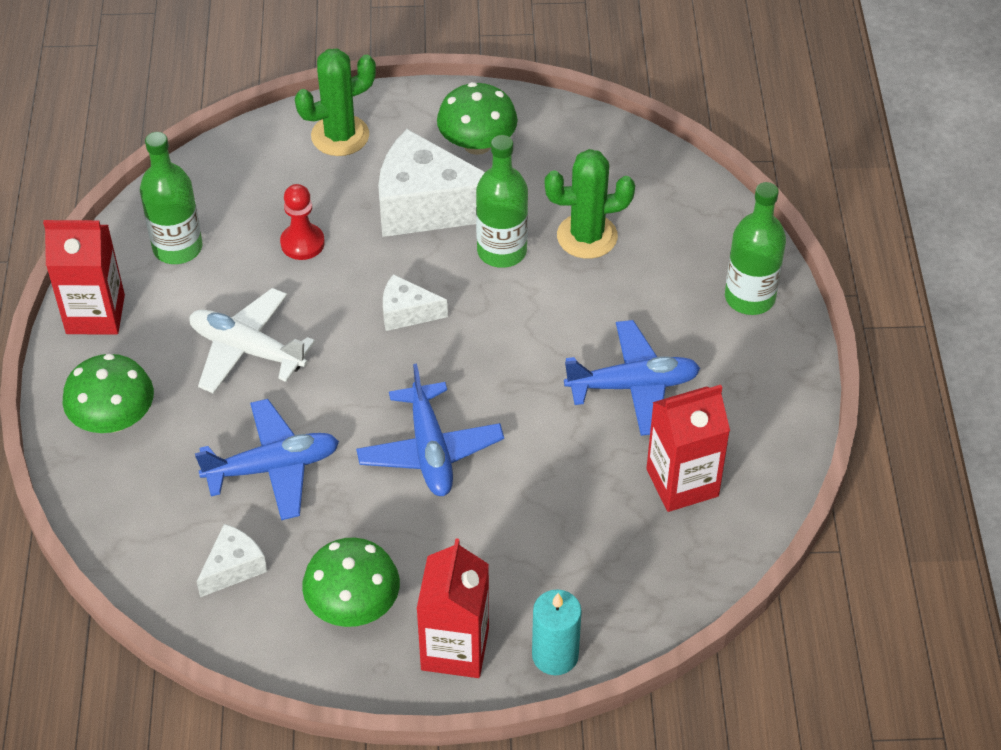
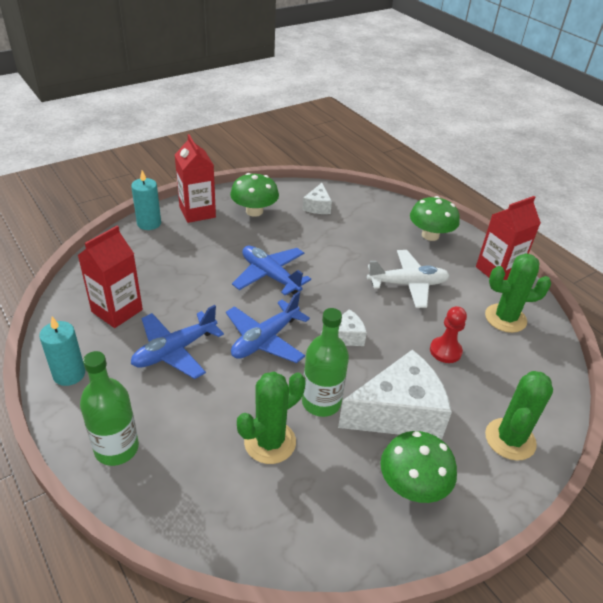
camera: 145 degrees right, 10 degrees down
green bottle [140,132,203,264] -> green cactus [485,253,551,333]
blue plane [195,399,339,520] -> blue plane moved to [226,291,310,363]
none -> turquoise candle [39,317,85,386]

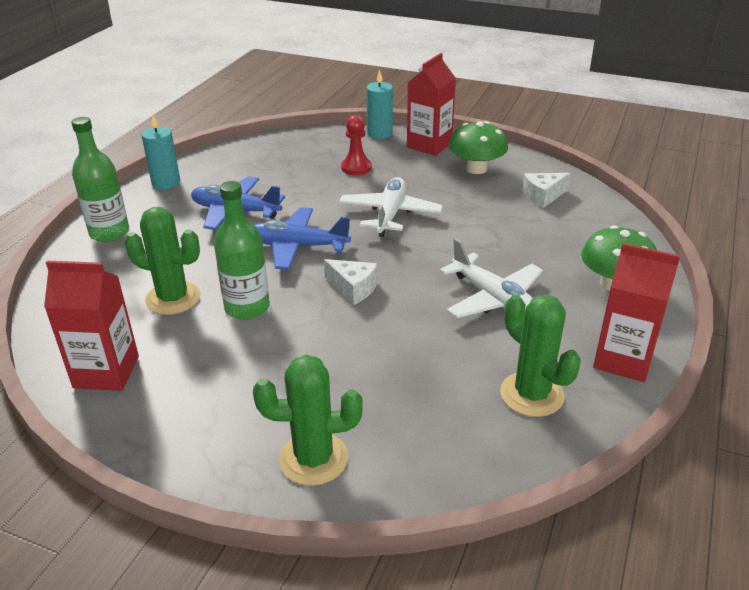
camera: 60 degrees right, 5 degrees down
red carton [78,226,143,328] -> red carton moved to [44,261,139,391]
blue plane [232,246,311,295] -> white plane [339,177,443,237]
white cheese [338,350,452,439] -> none
green mushroom [381,431,457,503] -> none
red pawn [430,306,467,363] -> red pawn moved to [341,115,372,175]

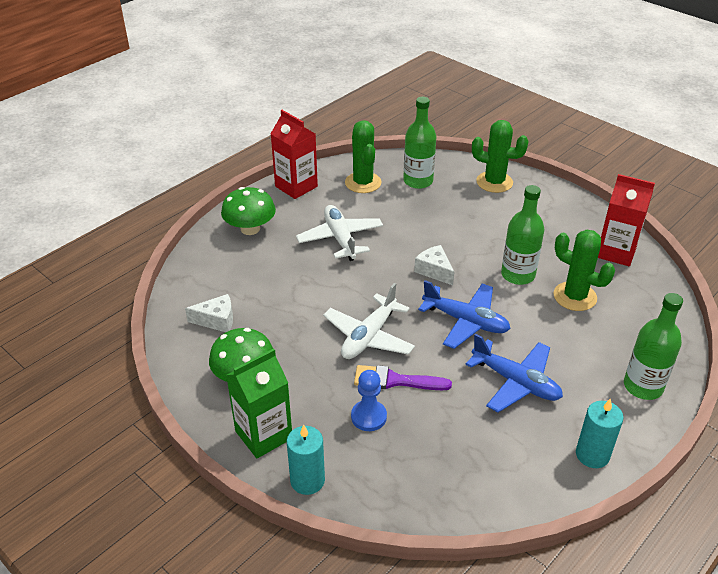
camera: 160 degrees left, 5 degrees up
red pawn [341,115,372,175] -> blue pawn [351,370,387,431]
red carton [407,53,456,156] -> green carton [226,349,292,458]
none -> purple brush [354,365,452,390]
none -> green bottle [403,97,436,189]

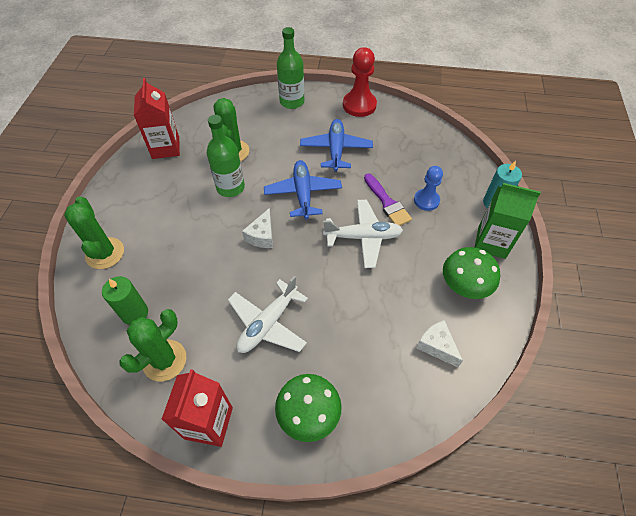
camera: 125 degrees left, 15 degrees up
green bottle [403,97,436,189] -> green candle [102,276,148,325]
turquoise candle [576,398,624,468] -> red pawn [343,47,377,117]

